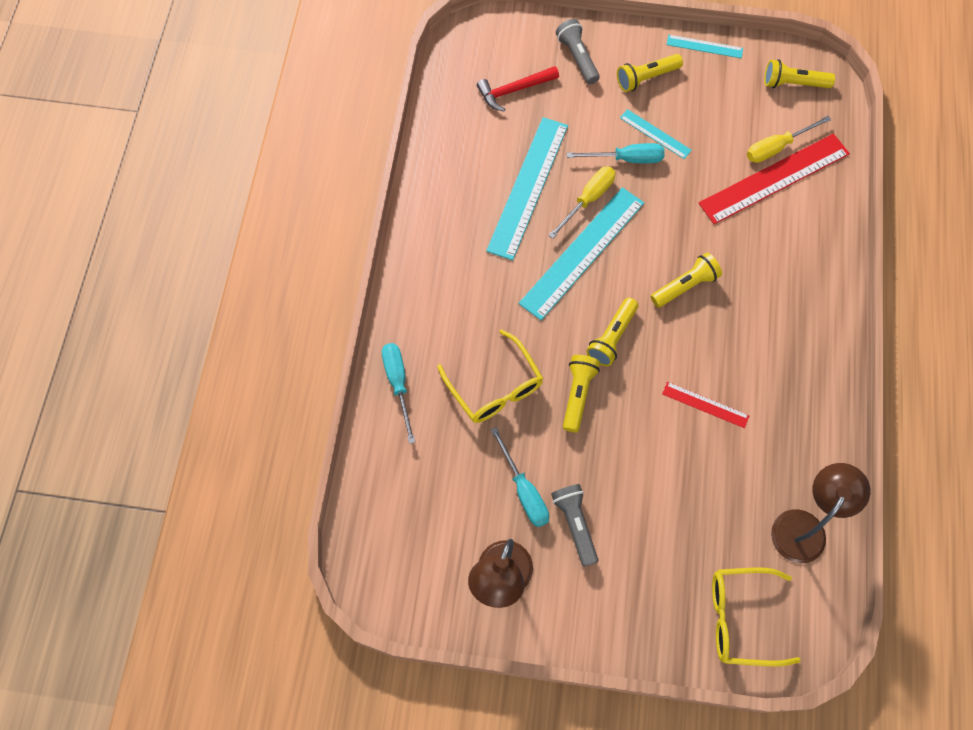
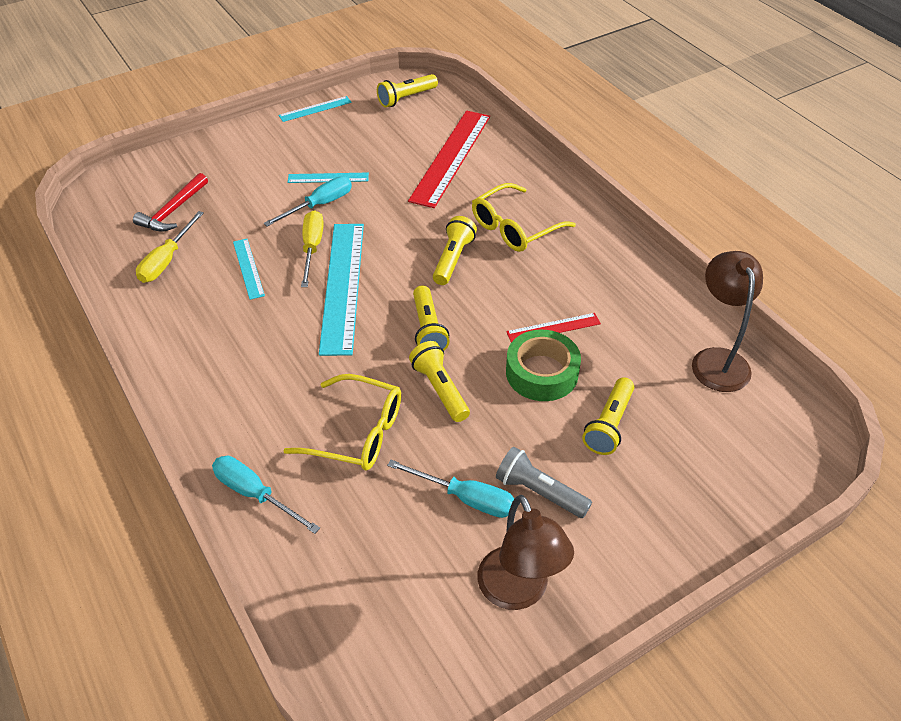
camera: 40 degrees left, 20 degrees down
turquoise ruler [486,117,568,260] -> turquoise ruler [233,239,265,300], size x0.49
grey flashlight [556,19,600,84] -> none
yellow flashlight [617,54,683,92] -> yellow flashlight moved to [582,377,634,455]
yellow glasses [712,567,800,667] -> yellow glasses moved to [472,183,576,252]
yellow screwdriver [747,116,831,163] -> yellow screwdriver moved to [136,211,204,283]
none -> green tape [506,330,581,401]

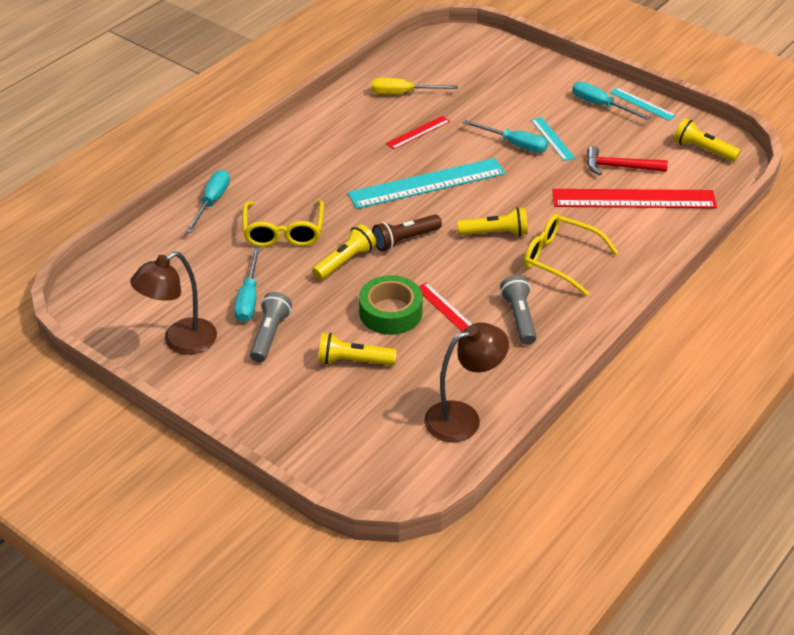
camera: 70 degrees right, 5 degrees down
red hammer [133,173,208,232] -> red hammer moved to [587,146,668,175]
turquoise ruler [233,239,265,300] -> red ruler [386,116,450,150]
yellow screwdriver [301,210,324,287] -> none
yellow flashlight [413,285,450,351] -> brown flashlight [372,215,442,251]
none -> grey flashlight [500,275,537,345]
none -> turquoise screwdriver [572,82,651,120]

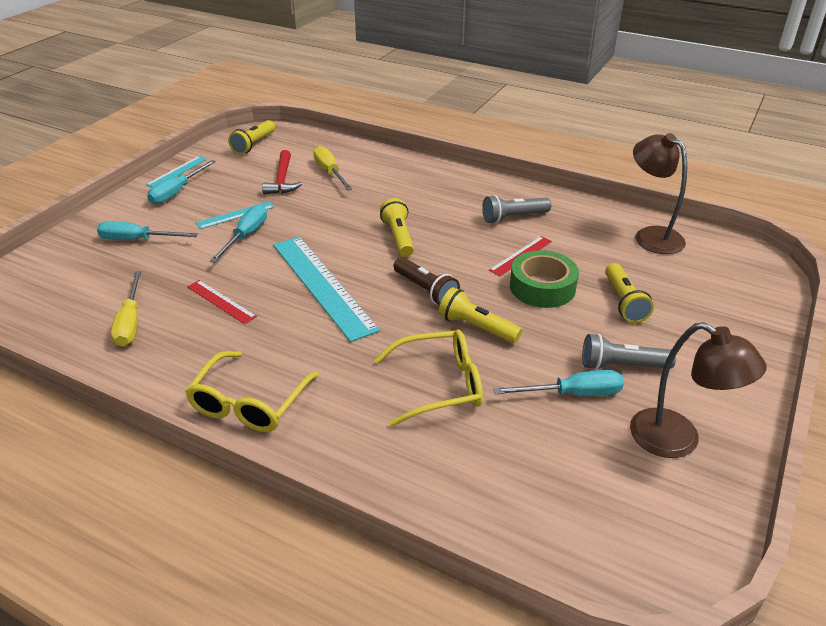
camera: 100 degrees left, 5 degrees down
turquoise screwdriver [186,170,230,233] -> turquoise screwdriver moved to [97,221,198,240]
yellow glasses [524,214,618,296] -> yellow glasses moved to [185,351,319,432]
red ruler [552,189,717,208] -> yellow screwdriver [313,146,352,190]

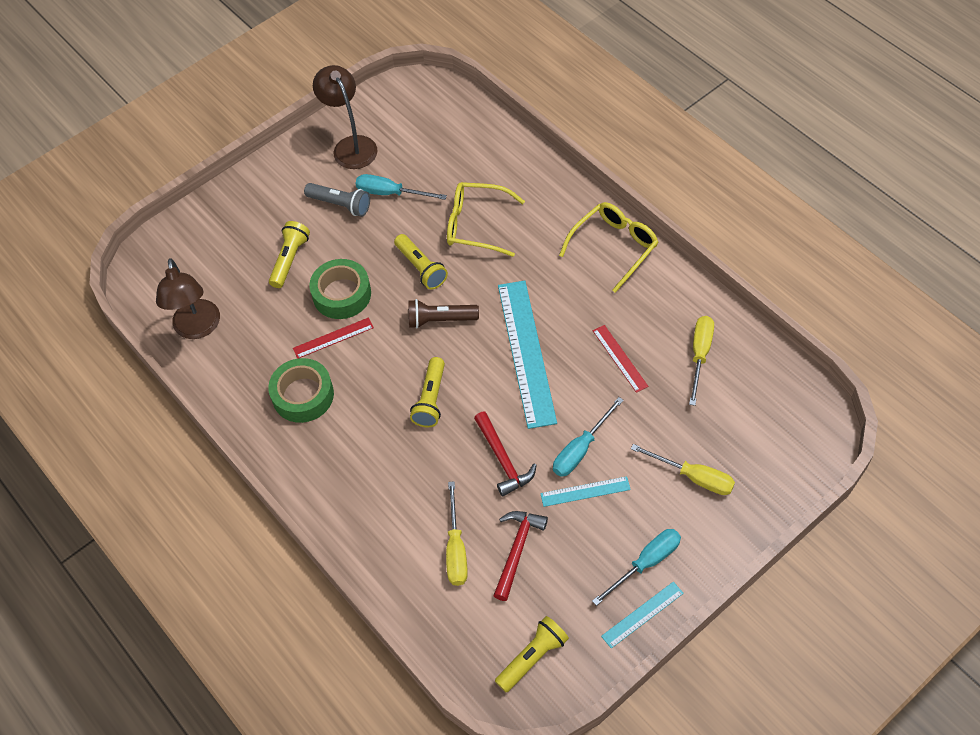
camera: 155 degrees left, 20 degrees up
turquoise screwdriver [97,221,198,240] -> yellow screwdriver [631,444,735,495]
brown flashlight [394,257,460,305] -> brown flashlight turned 75 degrees counterclockwise [409,299,479,328]
grey flashlight [482,195,551,224] -> green tape [268,358,334,423]
none -> red hammer [474,412,537,497]

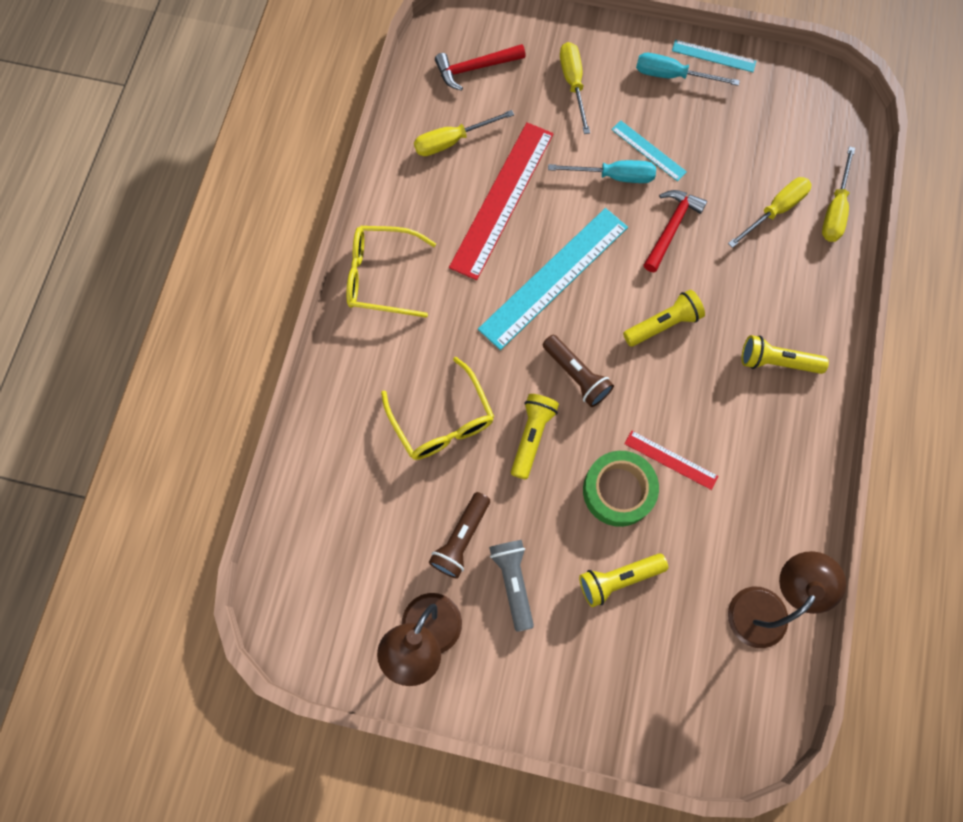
camera: 130 degrees left, 15 degrees up
green tape [268,358,334,423] -> none
turquoise screwdriver [355,174,447,200] -> brown flashlight [429,492,490,579]
red hammer [493,511,548,601] -> red hammer moved to [435,44,526,91]
yellow flashlight [495,616,569,692] -> yellow flashlight moved to [741,335,829,374]
red ruler [593,325,648,393] -> red ruler [449,122,554,280], size x2.06
none -> yellow screwdriver [822,146,855,242]

